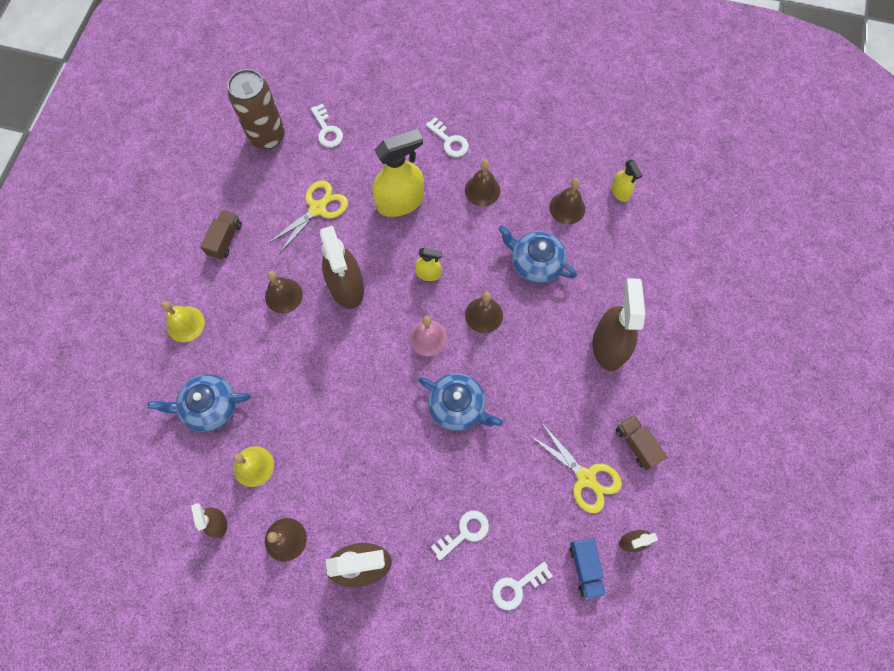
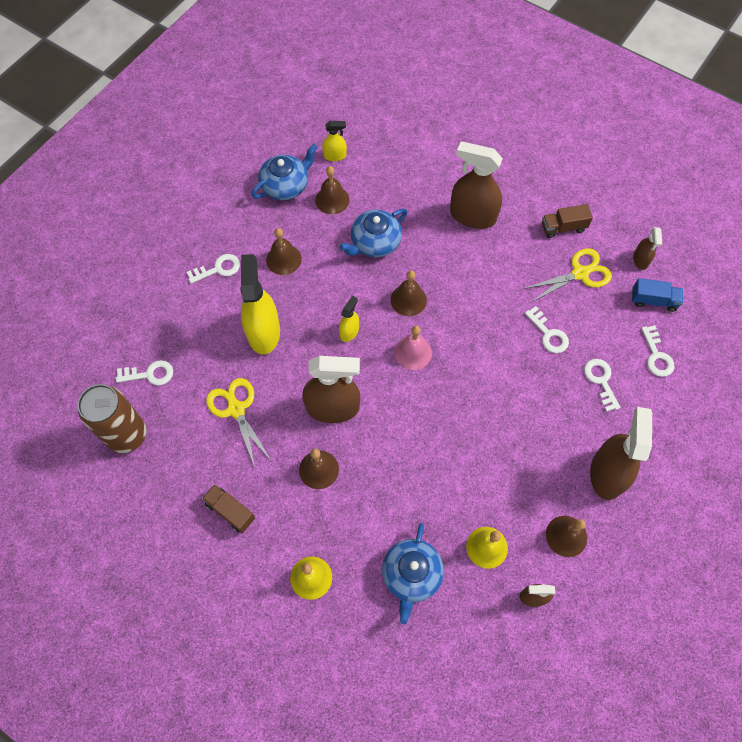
camera: 70 degrees left, 5 degrees down
blue teapot [418,373,503,431] -> blue teapot moved to [251,143,318,200]
none -> white key [525,306,569,353]

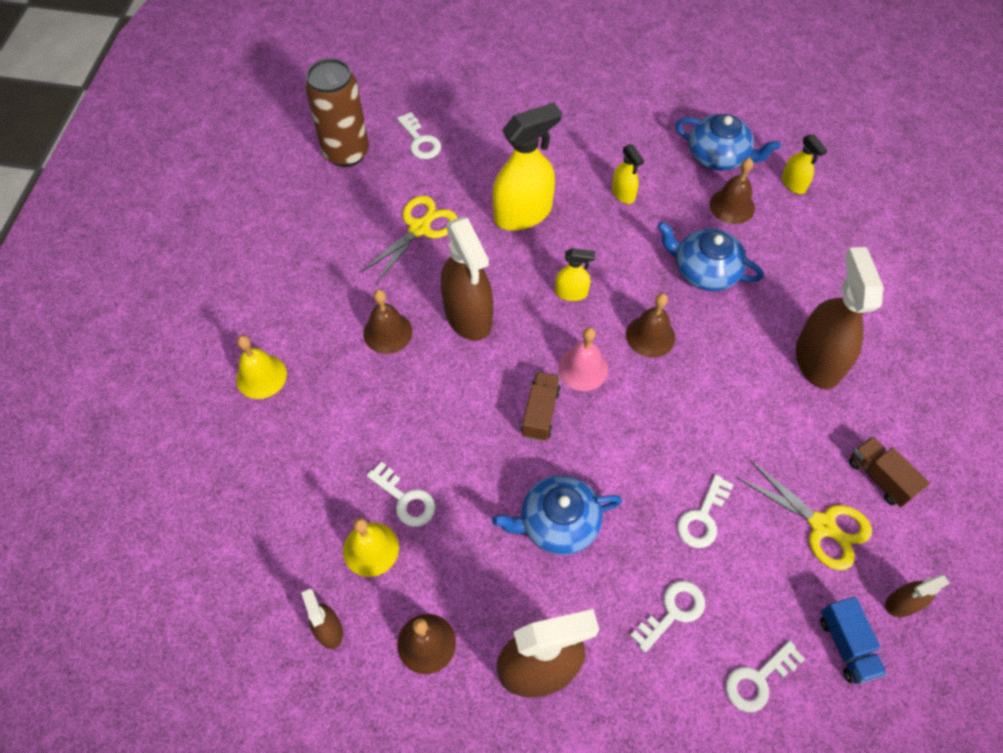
camera: 65 degrees right, 5 degrees down
white key [187,254,240,284] -> white key moved to [367,462,435,527]
brown truck [202,484,255,533] -> brown truck moved to [521,371,561,441]
brown bell [266,228,302,275] -> yellow spray bottle [612,144,644,204]
blue teapot [382,523,444,624] -> blue teapot moved to [492,475,622,555]

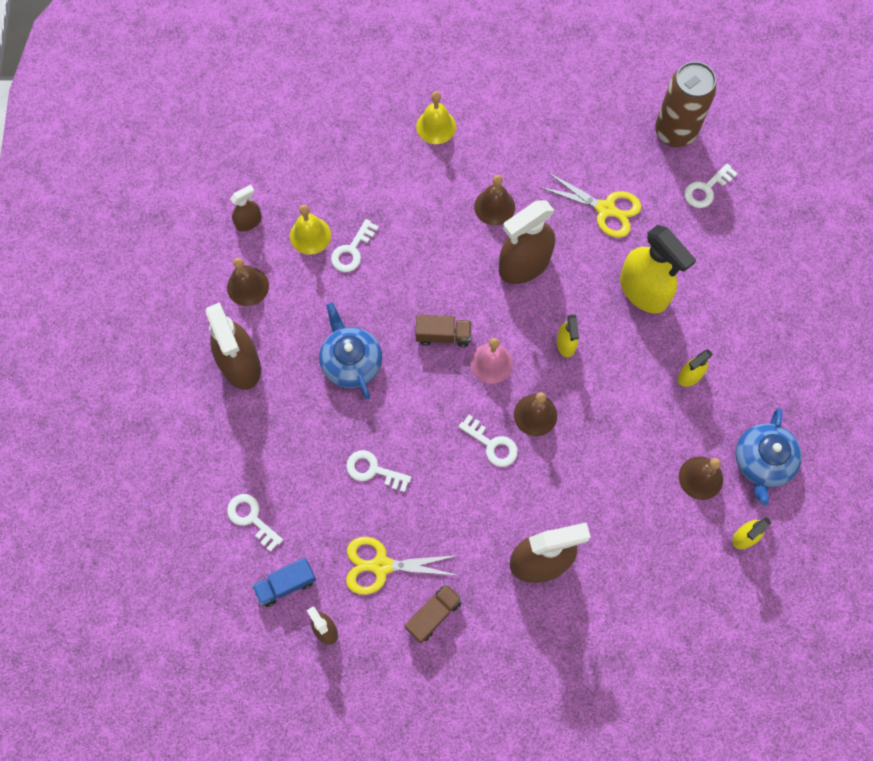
camera: 80 degrees right, 10 degrees up
white key [630,581,705,653] -> white key moved to [459,415,518,467]
blue teapot [657,221,764,291] -> none
yellow scissors [737,460,872,570] -> yellow scissors turned 60 degrees clockwise [346,537,459,595]

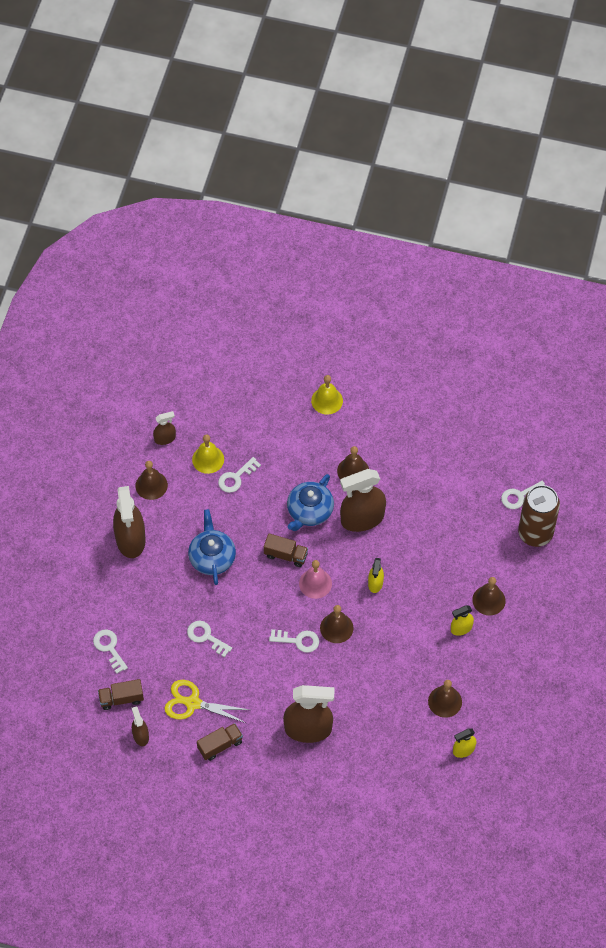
camera: 15 degrees right, 10 degrees down
blue truck [252,558,316,607] -> brown truck [98,679,144,710]
white key [459,415,518,467] -> white key turned 45 degrees counterclockwise [269,629,319,653]
yellow scissors [539,172,641,238] -> none
yellow spray bottle [620,225,696,314] -> none
brown can [655,61,717,147] -> brown can moved to [518,485,560,547]
blue teapot [735,408,802,505] -> blue teapot moved to [287,474,334,531]
none -> brown bell [472,577,506,615]

